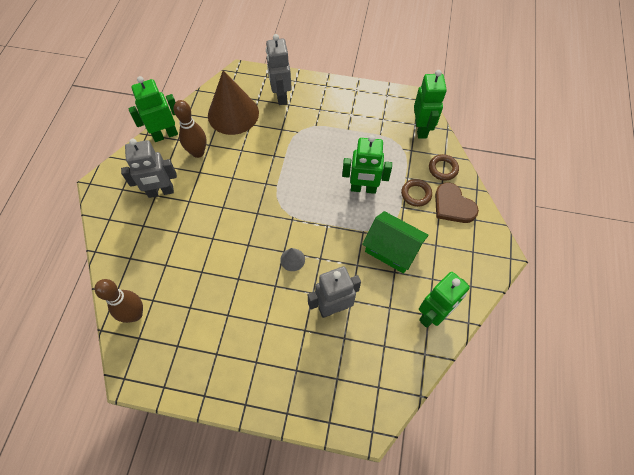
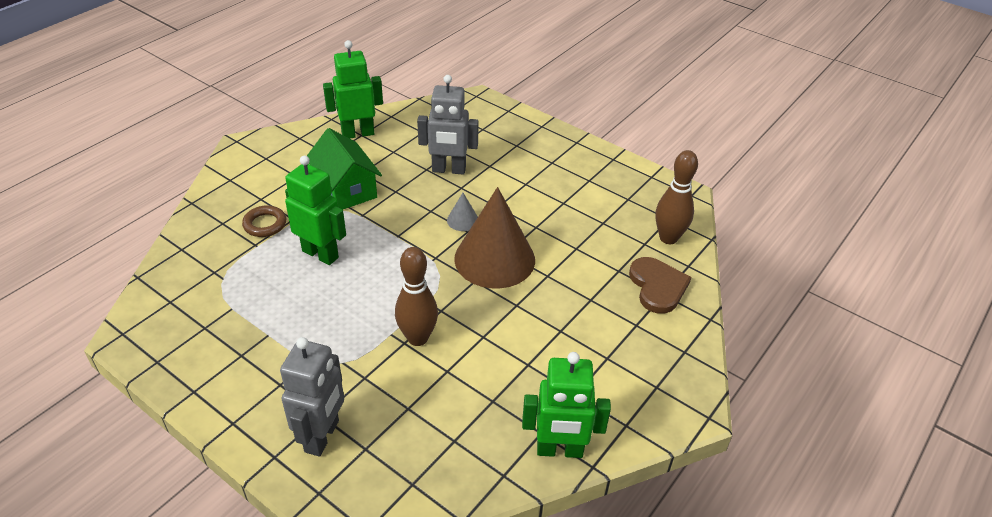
camera: 155 degrees left, 20 degrees down
grey robot [121,138,177,198] -> none
brown bowling pin [174,100,207,158] -> brown bowling pin moved to [395,247,438,346]
brown cone [208,70,259,135] -> brown cone moved to [454,187,535,289]
green robot [414,70,447,139] -> none
brown ring [429,154,459,181] -> none
brown heart [435,182,479,223] -> brown heart moved to [629,257,691,314]

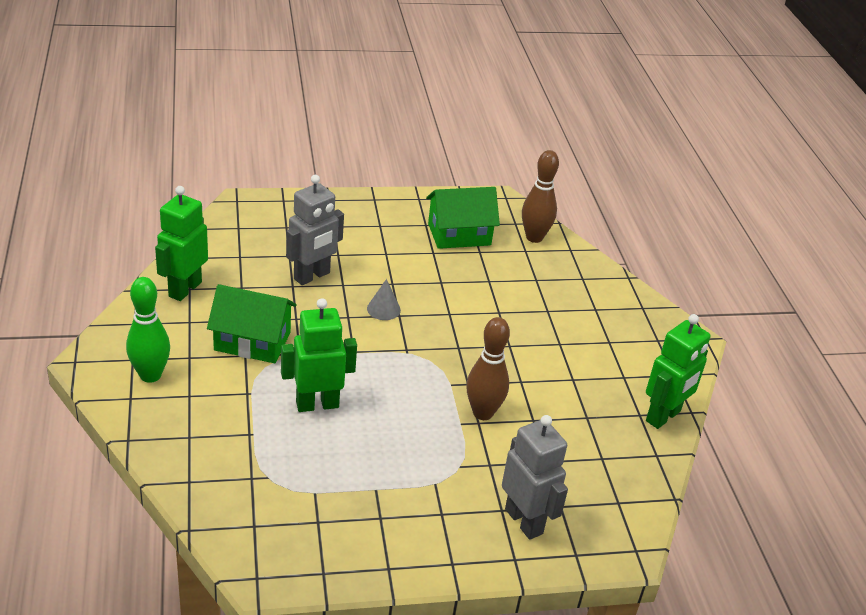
camera: 50 degrees left, 5 degrees down
brown ring [242,205,286,237] -> none
brown cone [454,187,535,289] -> none
brown heart [629,257,691,314] -> none
none -> green bowling pin [126,277,170,383]
none -> green house [426,187,500,249]

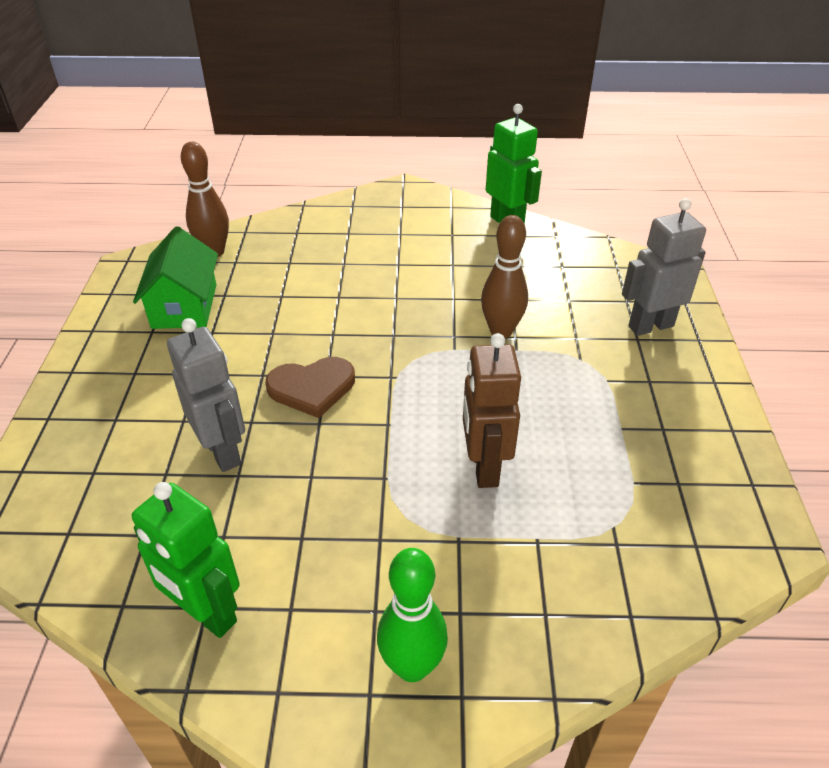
camera: 75 degrees left, 5 degrees up
green house [207,284,297,363] -> none
green robot [281,298,357,412] -> brown robot [463,333,521,488]
grey cone [367,279,401,320] -> brown heart [265,357,355,418]

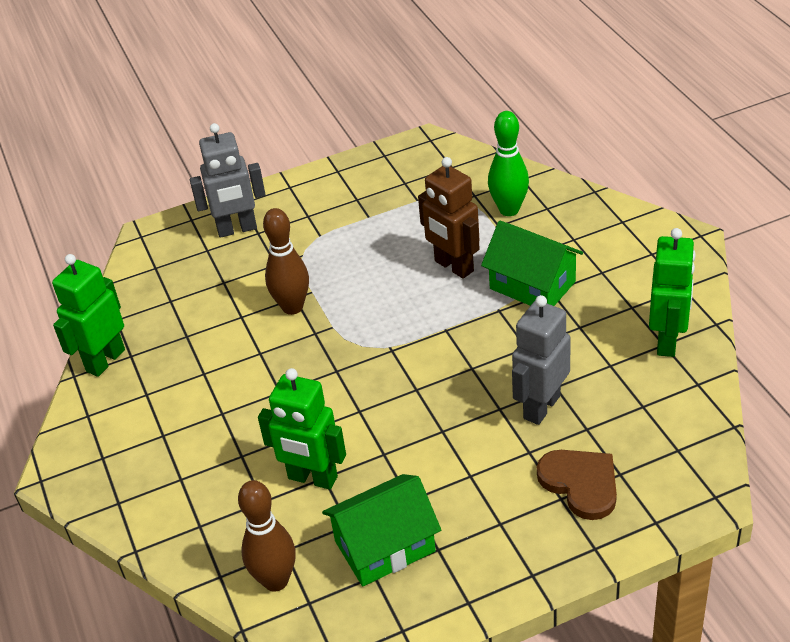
camera: 110 degrees left, 0 degrees up
brown heart [265,357,355,418] -> brown heart moved to [537,450,617,520]
green bowling pin [377,548,448,682] -> green bowling pin moved to [488,111,529,216]
brown robot [463,333,521,488] -> brown robot turned 75 degrees clockwise [418,157,480,279]
grey robot [622,198,706,336] -> grey robot turned 60 degrees counterclockwise [190,123,265,238]
none -> green robot [258,368,346,490]
none -> green house [481,221,583,306]

